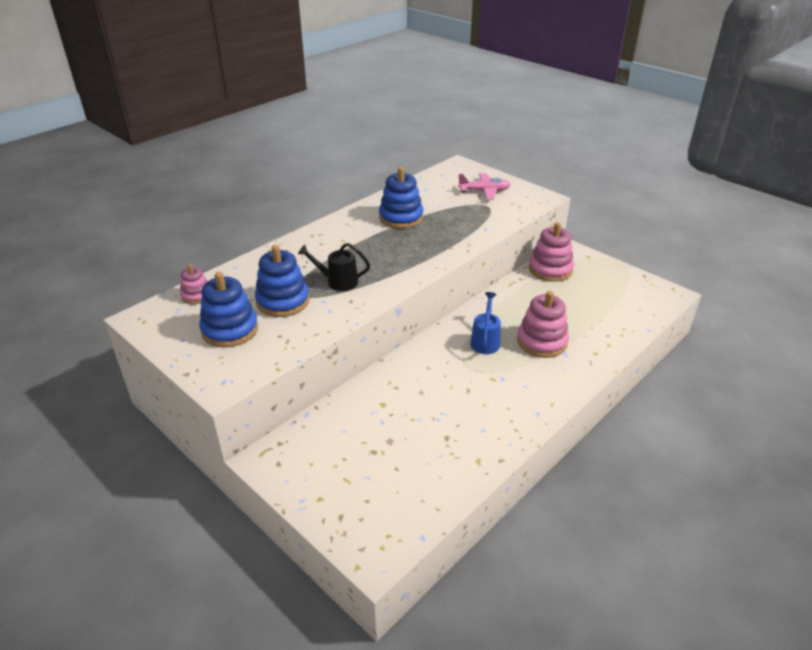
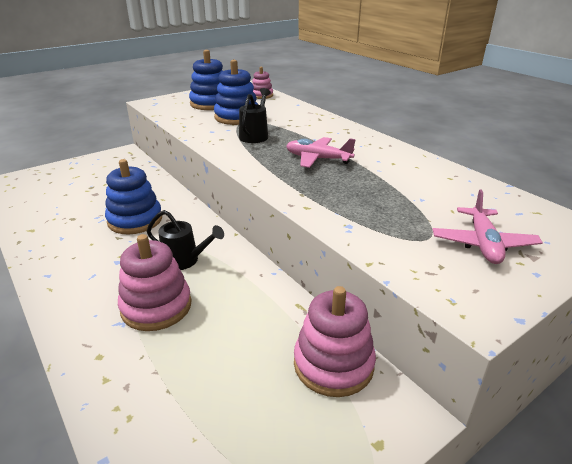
camera: 100 degrees right, 5 degrees down
blue stacking toy [379,167,423,229] -> blue stacking toy moved to [105,159,162,234]
blue watering can [470,292,501,354] -> black watering can [147,210,224,270]
none -> pink plane [286,137,356,168]

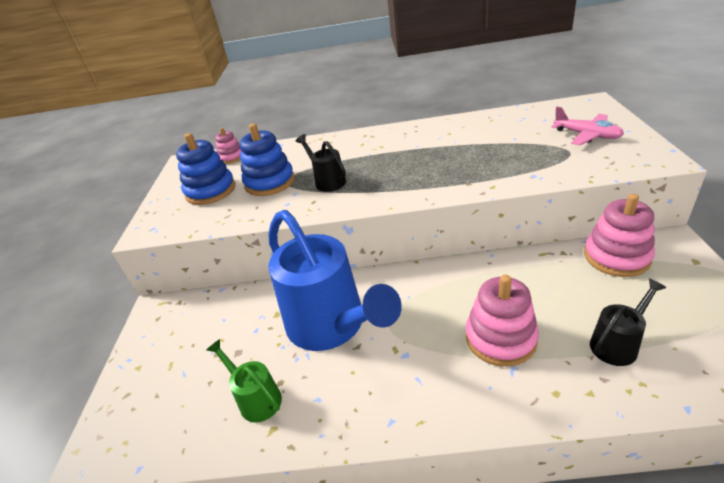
camera: 50 degrees left, 5 degrees up
blue stacking toy [105,159,162,234] -> blue watering can [268,210,402,351]
black watering can [147,210,224,270] -> black watering can moved to [590,279,666,366]
pink plane [286,137,356,168] -> none
none -> green watering can [207,339,282,423]

